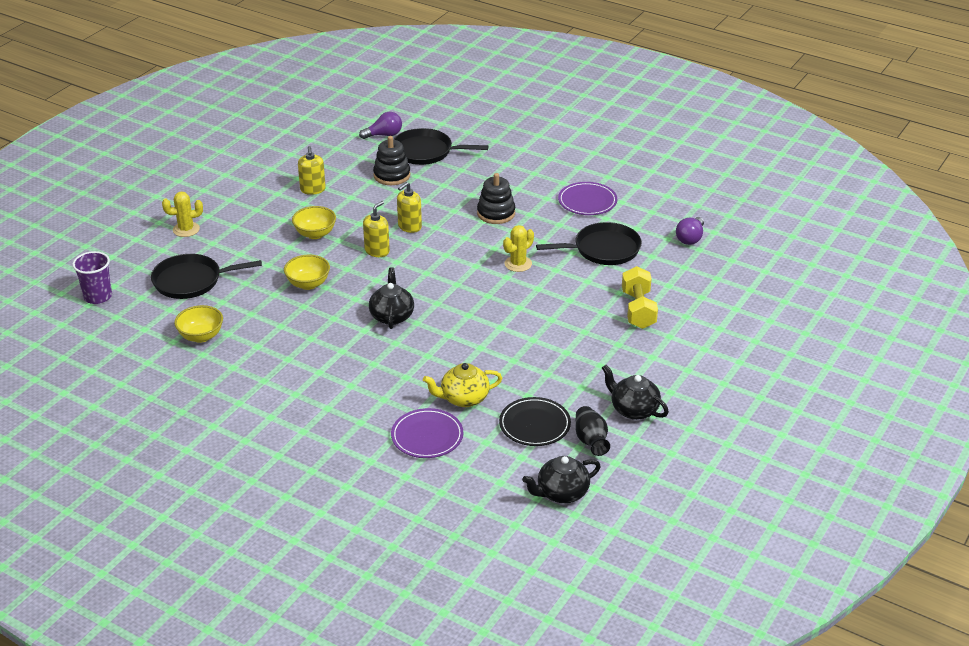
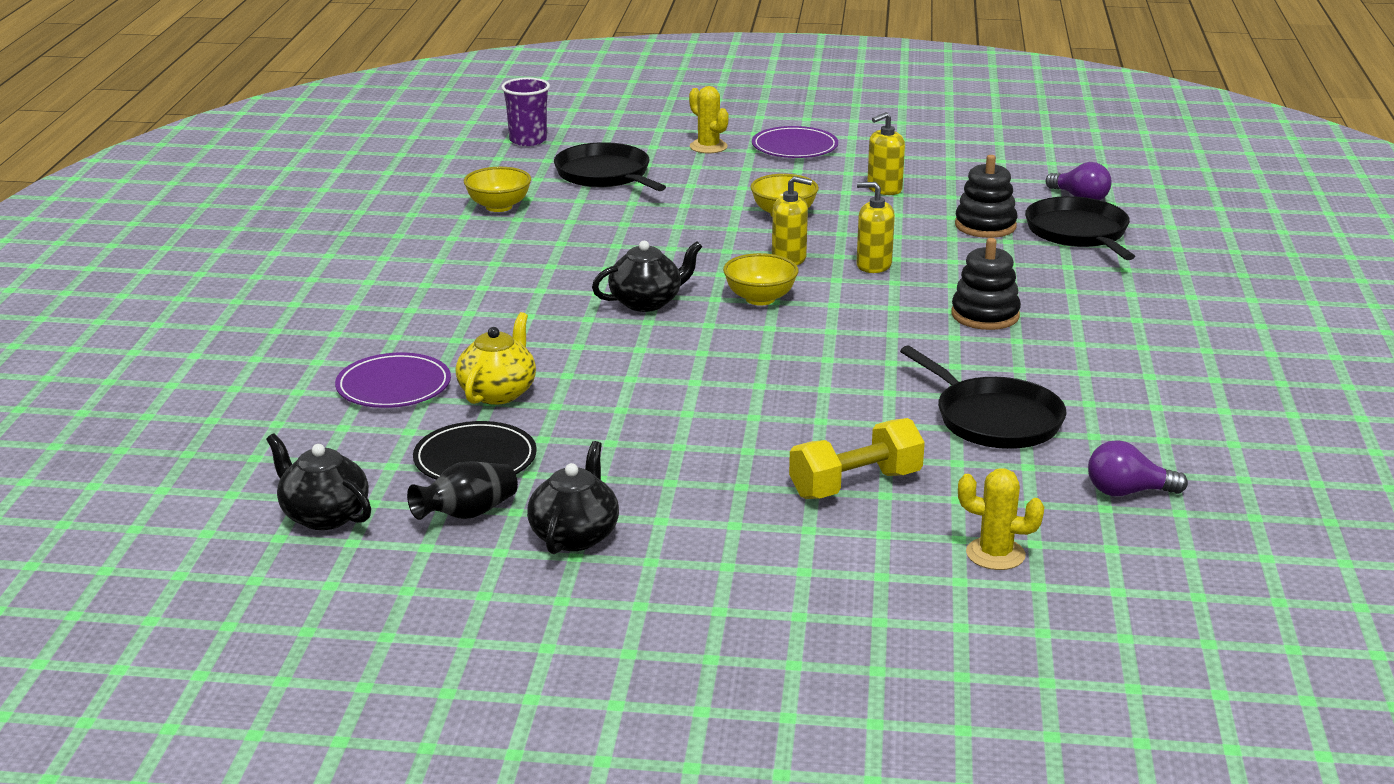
camera: 65 degrees right, 10 degrees down
yellow bowl [284,255,330,290] -> yellow bowl moved to [723,253,798,306]
yellow teapot [423,363,502,407] -> yellow teapot turned 60 degrees clockwise [456,312,536,405]
yellow cactus [503,225,534,272] -> yellow cactus moved to [958,468,1044,570]
purple plate [558,182,617,215] -> purple plate moved to [752,126,838,158]

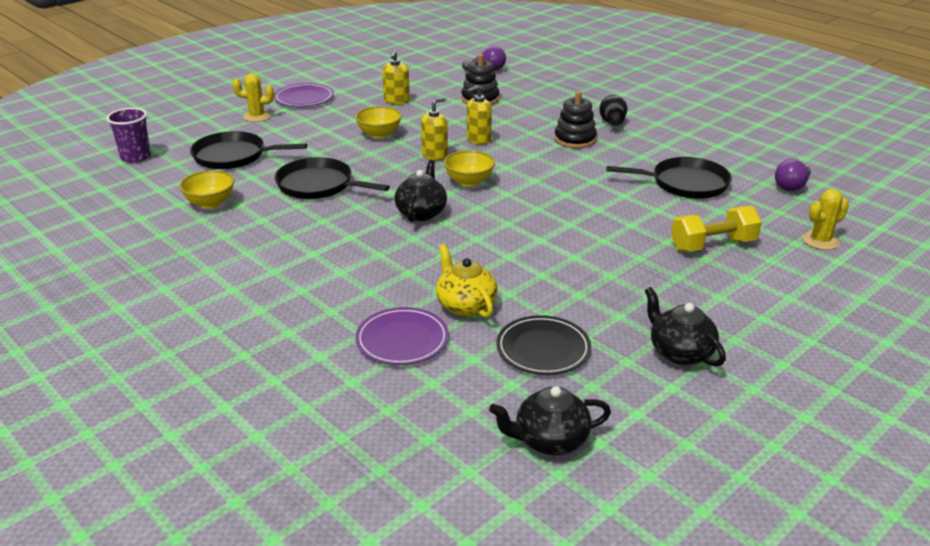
camera: 50 degrees left, 5 degrees up
black vase [407,461,518,520] -> black vase moved to [599,95,627,126]
yellow dumbbell [789,418,925,499] -> yellow dumbbell turned 60 degrees clockwise [671,206,762,252]
black pan [1025,196,1135,260] -> black pan moved to [275,157,390,199]

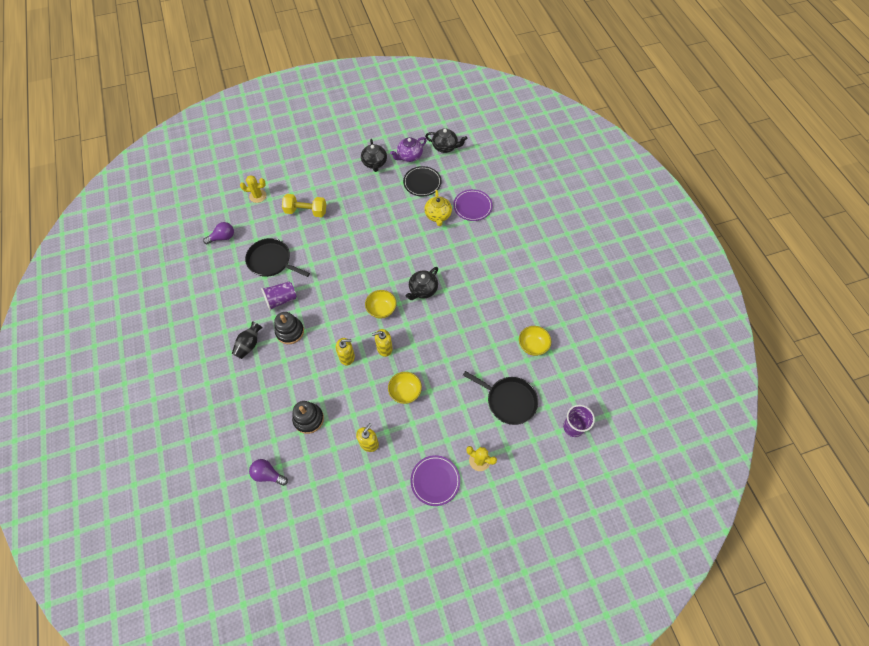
camera: 155 degrees left, 30 degrees up
black pan [275,157,390,199] -> none
none -> purple cup [261,281,297,311]
none -> purple teapot [390,137,427,162]

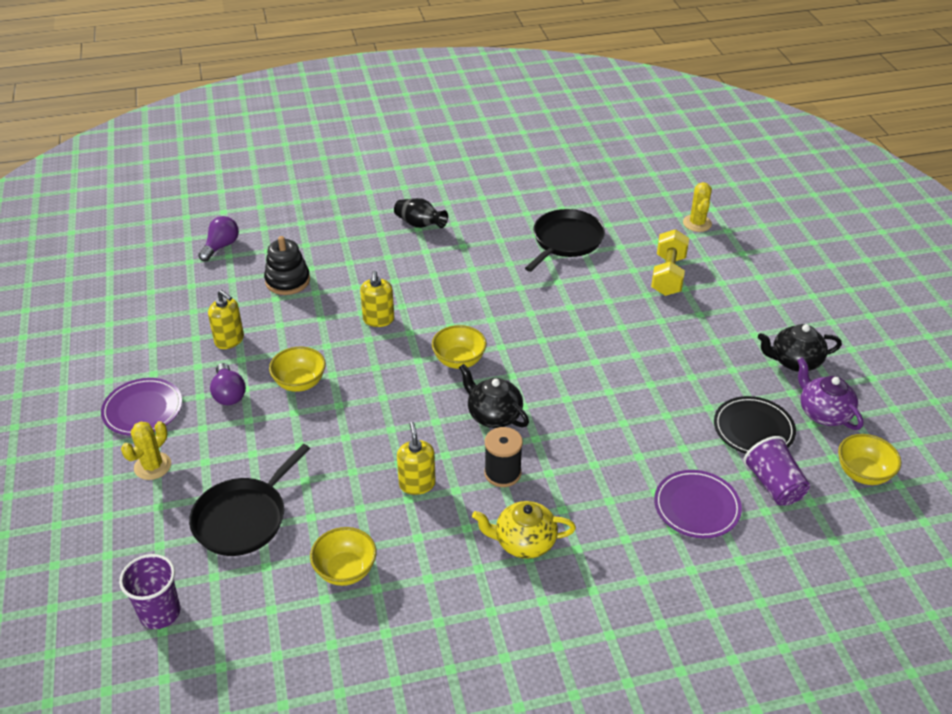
camera: 95 degrees right, 20 degrees down
purple light bulb [203,222,234,244] -> purple light bulb moved to [210,363,246,405]
purple cup [261,281,297,311] -> purple cup moved to [743,436,810,506]
black stacking toy [274,312,304,344] -> none
yellow soap dispenser [372,329,393,357] -> yellow soap dispenser moved to [397,422,436,495]
yellow teapot [424,190,452,226] -> yellow teapot moved to [472,501,576,559]
black teapot [425,128,467,153] -> yellow bowl [838,434,901,485]
none -> black spool [484,427,523,487]

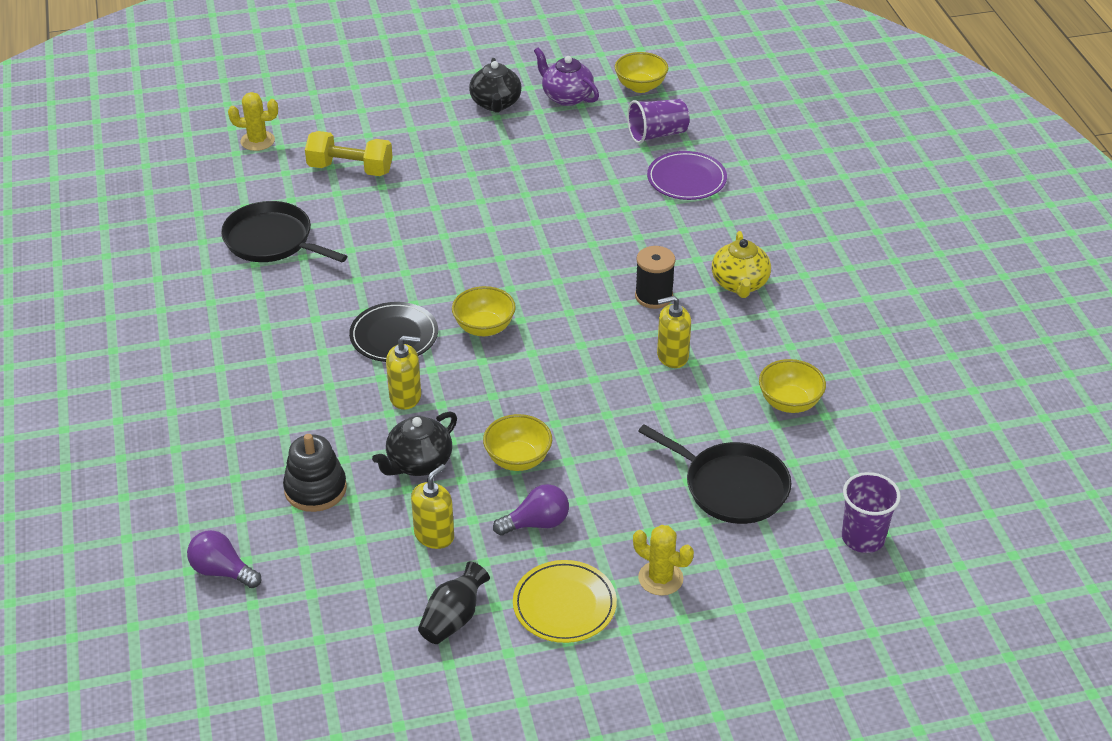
camera: 90 degrees left, 0 degrees up
purple plate [101,378,182,436] -> yellow plate [513,560,617,643]
black vase [394,198,448,228] -> black vase moved to [418,561,490,644]
black teapot [459,364,529,428] -> black teapot moved to [372,411,457,476]
black plate [714,396,796,454] -> black plate moved to [349,302,438,362]
purple teapot [797,357,863,430] -> purple teapot turned 75 degrees clockwise [534,47,599,106]

